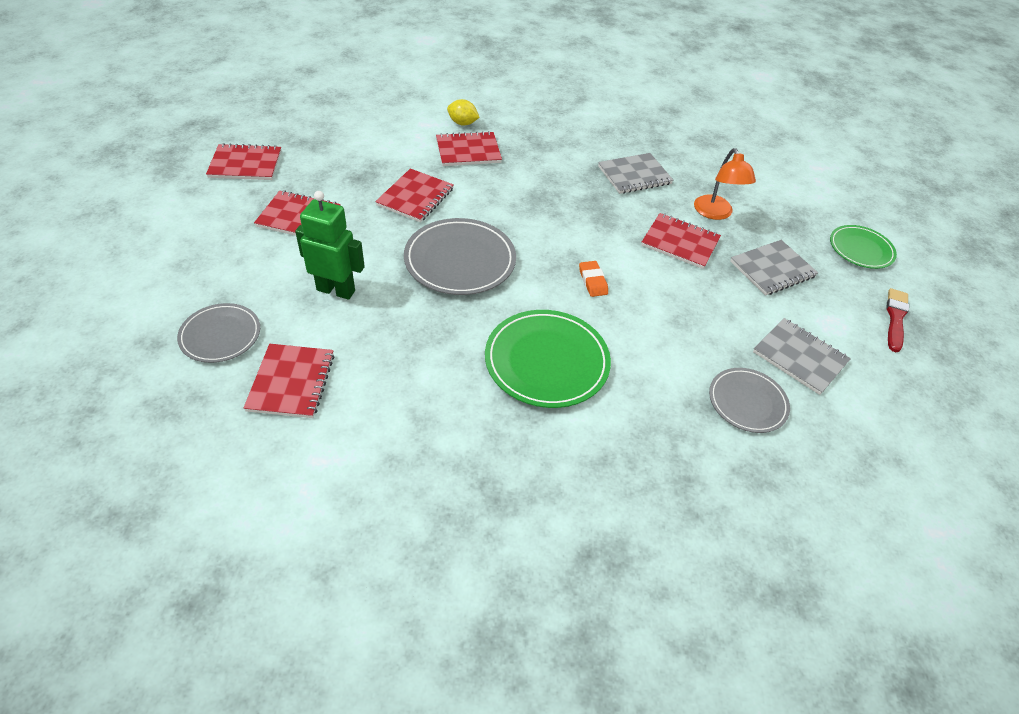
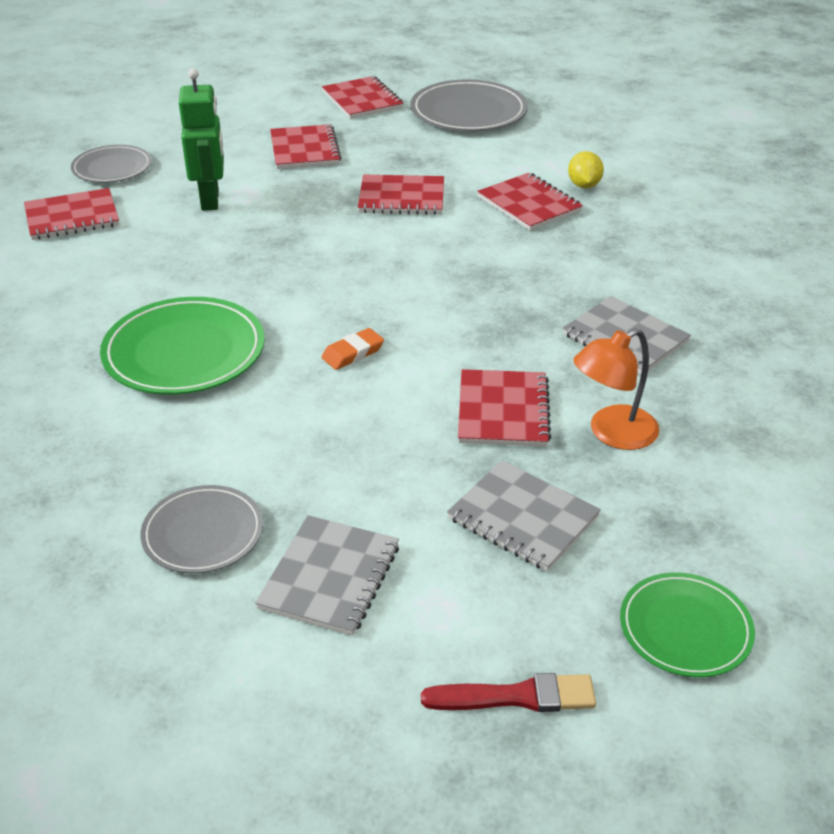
camera: 70 degrees right, 10 degrees down
grey plate [404,218,516,295] -> grey plate moved to [411,79,528,131]

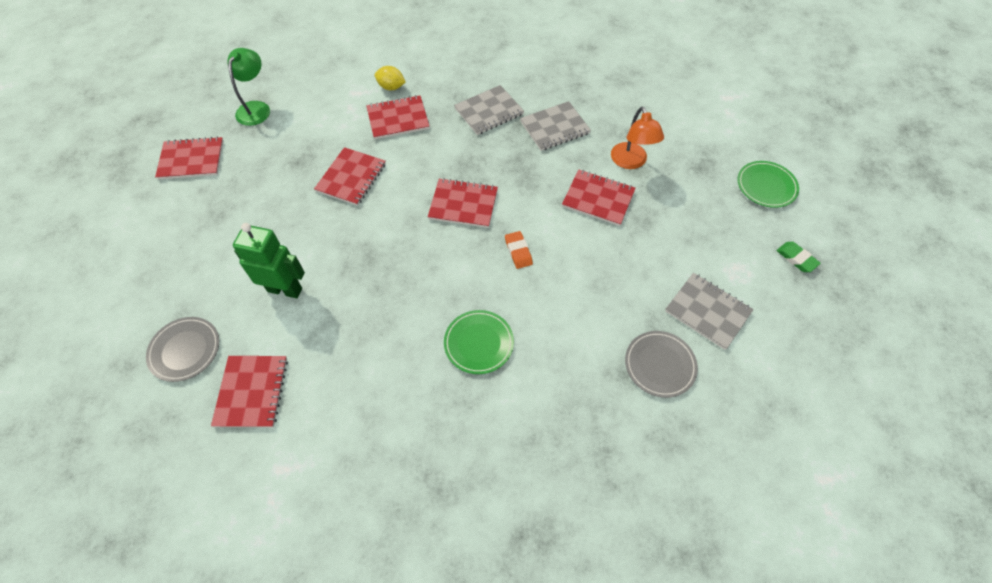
camera: 70 degrees left, 20 degrees up
green plate [100,297,265,395] -> green plate [444,310,514,374], size x0.62
red notebook [270,124,342,169] -> red notebook moved to [428,178,498,228]
grey plate [411,79,528,131] -> green lamp [227,48,270,126]
red brush [421,673,596,712] -> green eraser [776,242,821,272]
grey notebook [447,460,601,572] -> grey notebook moved to [454,85,524,135]

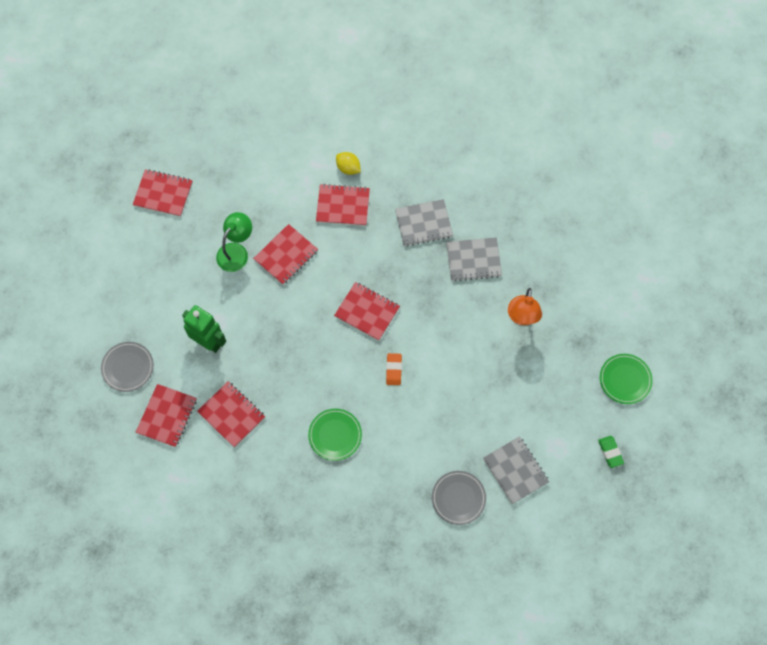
camera: 20 degrees right, 10 degrees up
green lamp [227,48,270,126] -> green lamp moved to [216,212,252,272]
red notebook [562,170,636,226] -> red notebook moved to [197,382,265,448]

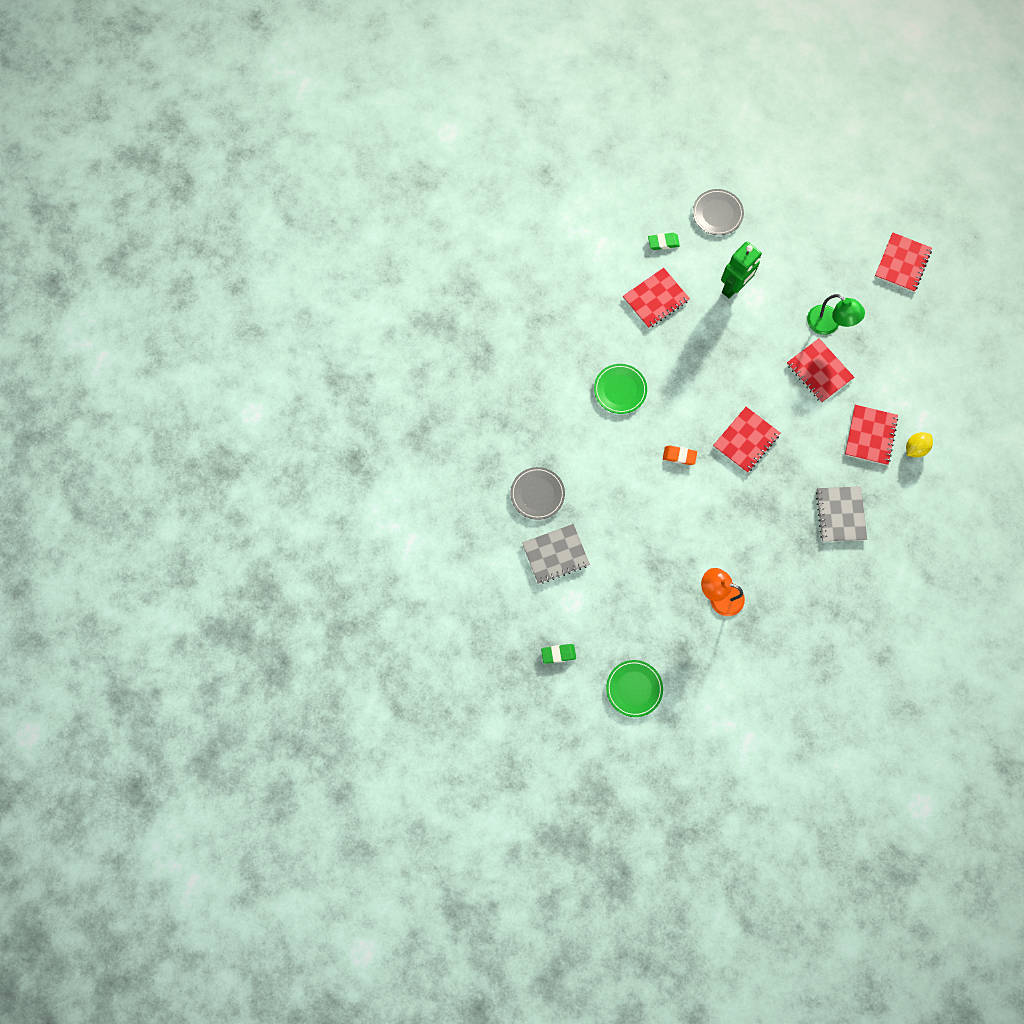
camera: 100 degrees right, 5 degrees up
red notebook [136,384,197,447] -> green eraser [648,233,680,250]
grey notebook [446,237,502,282] -> none

